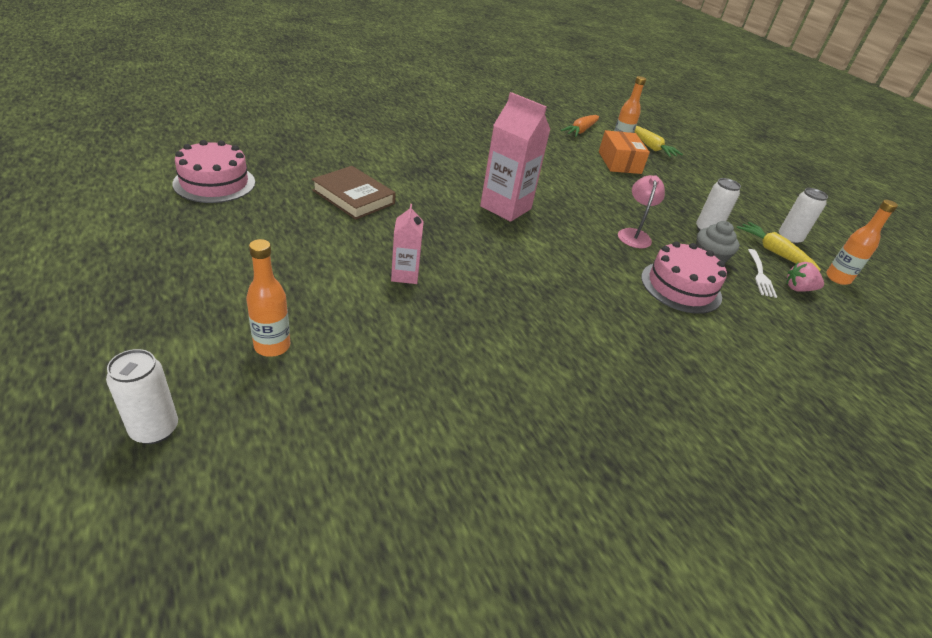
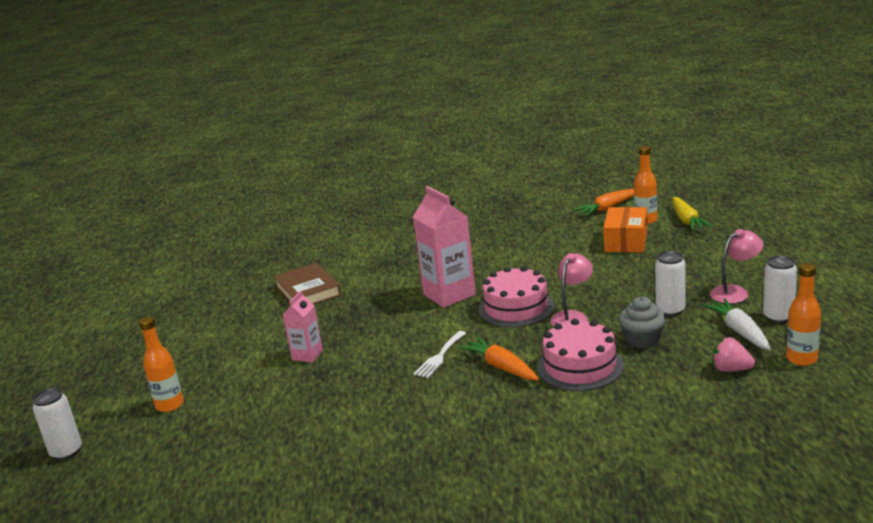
camera: 30 degrees right, 15 degrees down
pink cake [172,140,255,203] -> pink cake moved to [478,266,555,327]
yellow carrot [737,222,821,271] -> white carrot [703,299,771,350]
white fork [748,249,777,298] -> white fork moved to [414,331,466,378]
none -> orange carrot [458,337,539,380]
none -> pink lamp [710,229,763,304]

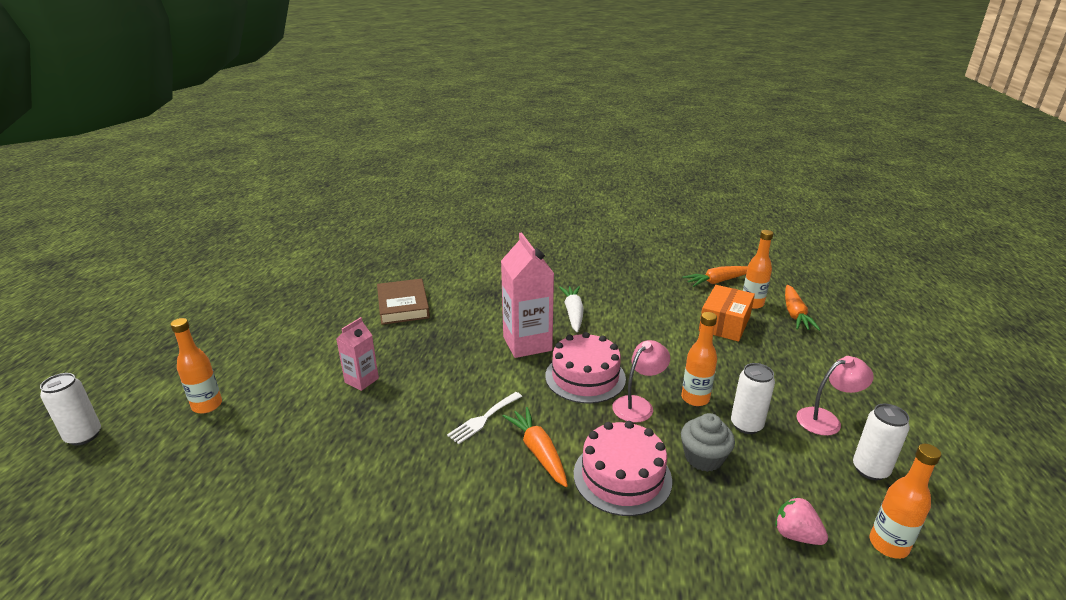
camera: 10 degrees right, 5 degrees up
yellow carrot [673,197,713,231] -> orange carrot [785,285,821,331]
white carrot [703,299,771,350] -> white carrot moved to [559,286,584,332]
none -> orange bottle [681,312,717,406]

